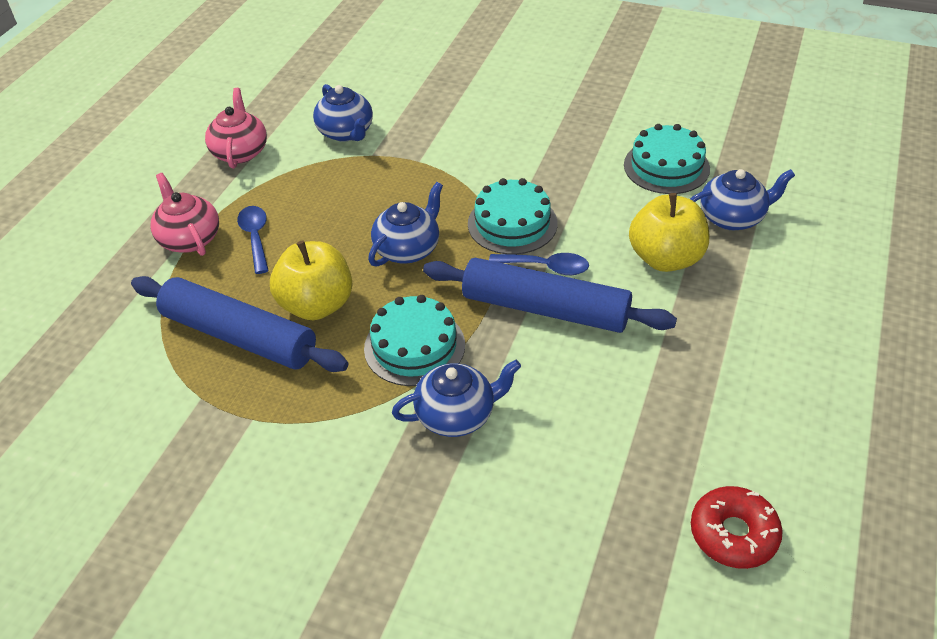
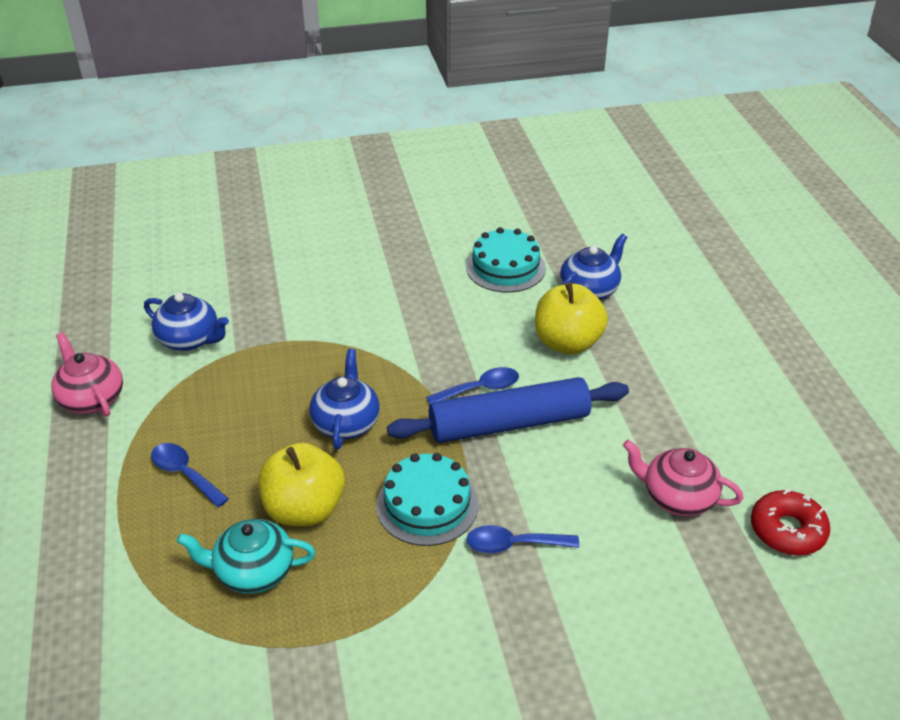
camera: 35 degrees left, 5 degrees down
blue rolling pin [131,276,349,372] -> turquoise teapot [177,519,316,594]
pink teapot [151,173,219,256] -> pink teapot moved to [623,440,743,516]
blue teapot [392,360,521,437] -> blue spoon [466,525,579,553]
turquoise cake [468,178,557,255] -> none

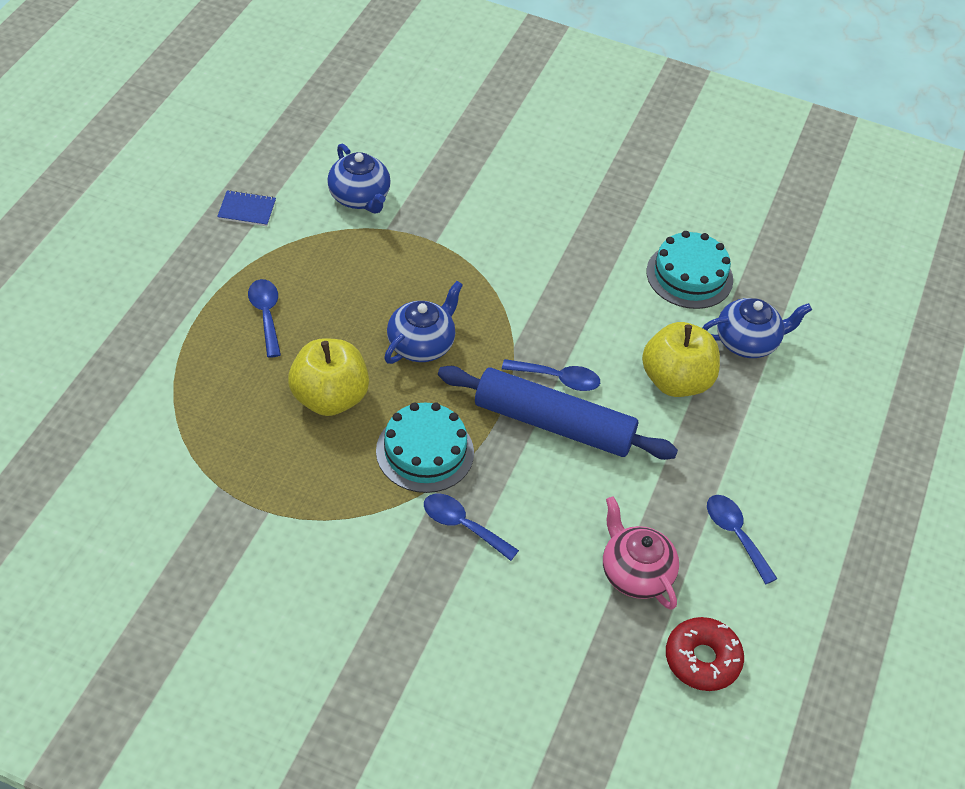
camera: 30 degrees right, 10 degrees up
pink teapot [51,332,123,417] -> blue notebook [217,190,276,226]
turquoise teapot [177,519,316,594] -> none
none -> blue spoon [707,495,778,584]

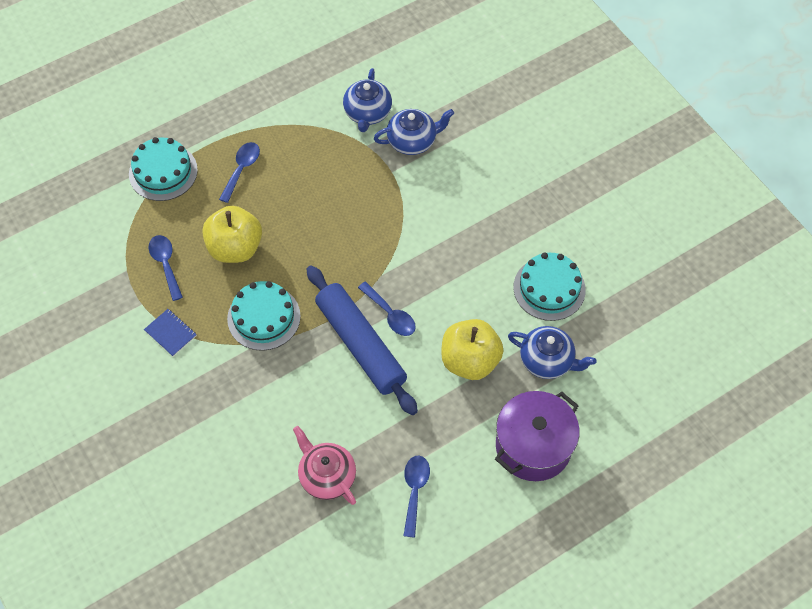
camera: 40 degrees right, 10 degrees up
blue notebook [217,190,276,226] -> blue notebook moved to [144,309,197,356]
blue teapot [384,281,463,364] -> blue teapot moved to [374,109,454,155]
blue spoon [424,494,519,561] -> blue spoon moved to [148,235,183,301]
pink teapot [603,496,679,610] -> pink teapot turned 45 degrees counterclockwise [293,426,356,505]
red donut [666,617,744,691] -> none
none -> turquoise cake [129,137,198,201]
none -> purple pot [495,391,580,481]

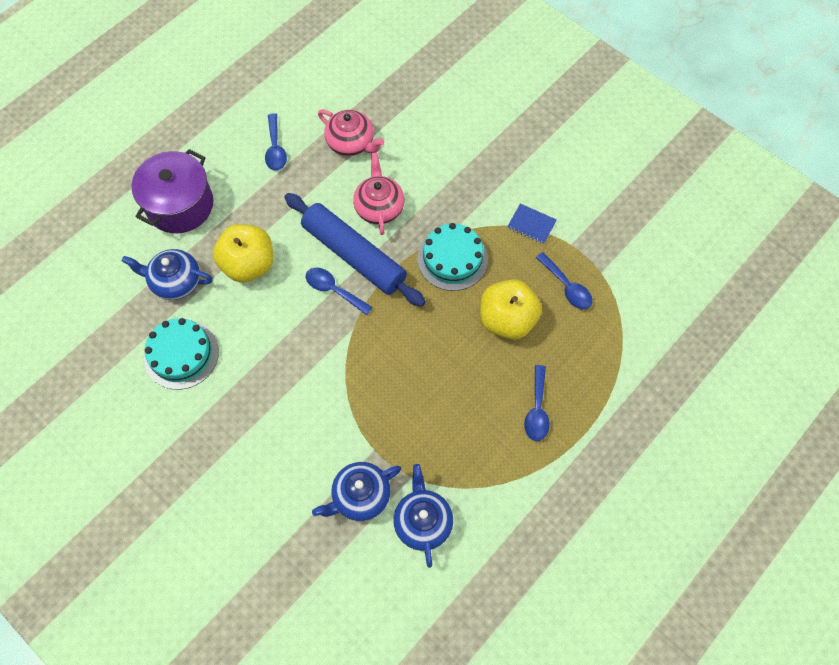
camera: 165 degrees right, 5 degrees up
turquoise cake [129,137,198,201] -> none
none -> pink teapot [353,153,404,235]

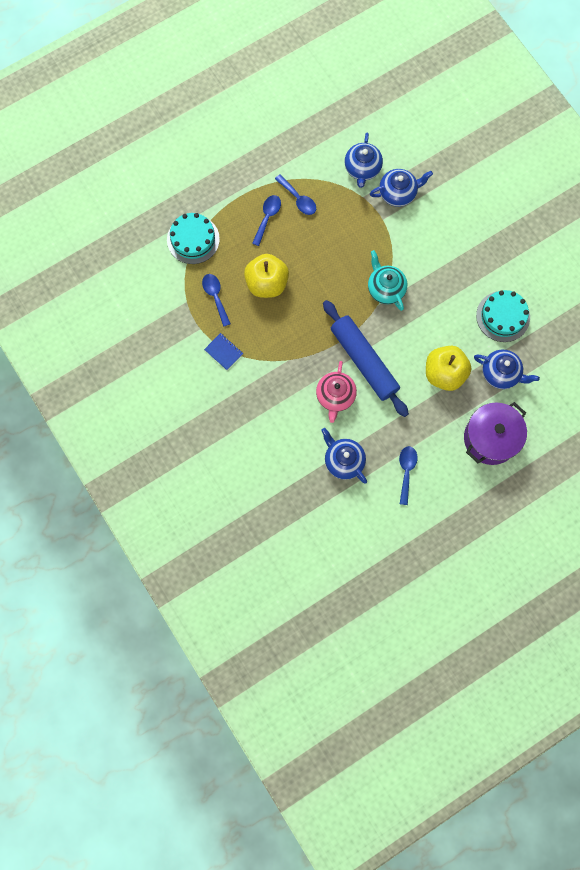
camera: 165 degrees left, 10 degrees up
blue spoon [306,268,373,315] -> blue spoon moved to [275,174,316,215]
pink teapot [318,109,384,156] -> blue teapot [321,428,367,484]
turquoise cake [418,223,488,291] -> turquoise cake moved to [167,213,220,264]
none -> turquoise teapot [368,250,408,311]

